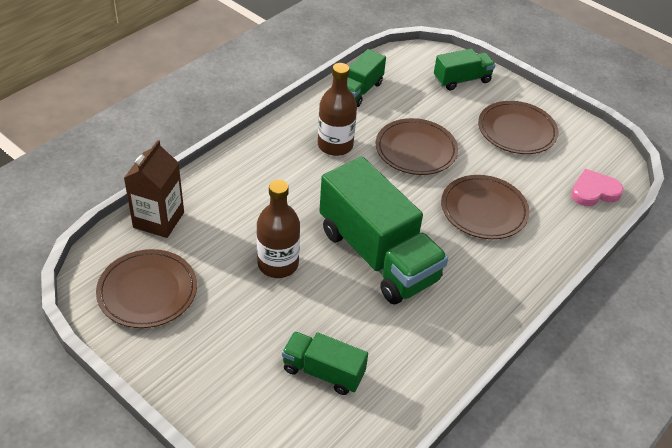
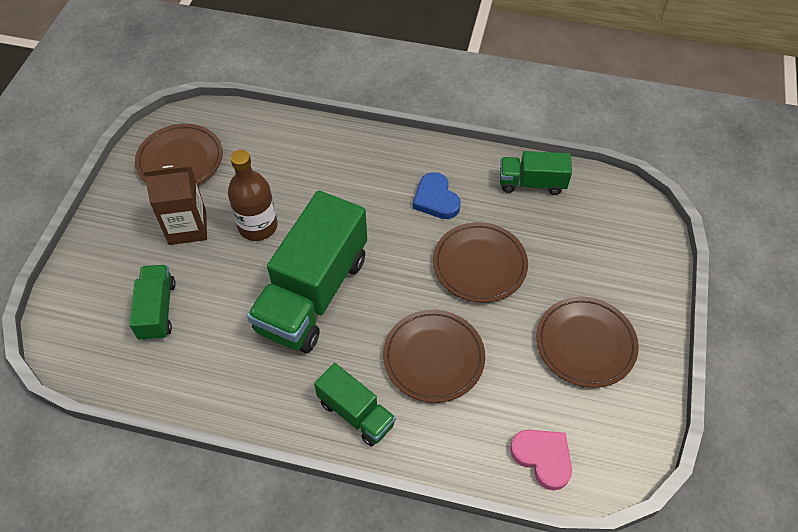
camera: 65 degrees right, 10 degrees up
brown carton [124,140,184,238] -> brown carton moved to [143,165,207,245]
brown bottle [318,63,357,156] -> blue heart [413,172,461,219]
green truck [434,49,496,90] -> green truck moved to [314,363,396,446]

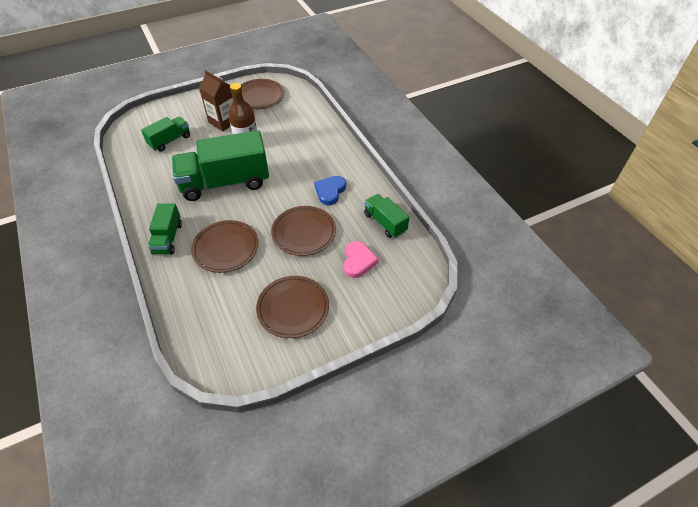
camera: 50 degrees right, 5 degrees down
pink heart [510,430,572,491] -> pink heart moved to [344,241,379,278]

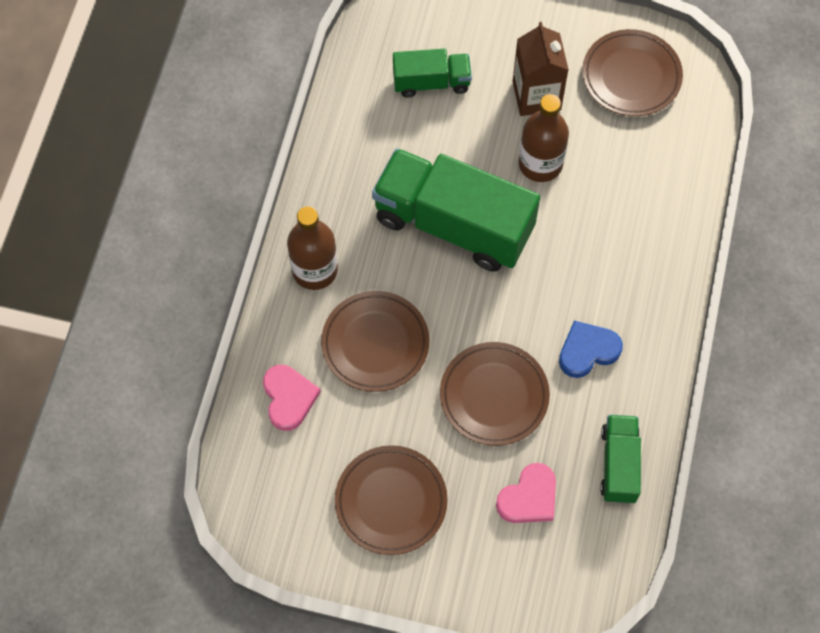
camera: 40 degrees right, 15 degrees up
green truck [148,203,182,255] -> brown bottle [287,206,338,290]
none -> pink heart [263,365,321,431]

